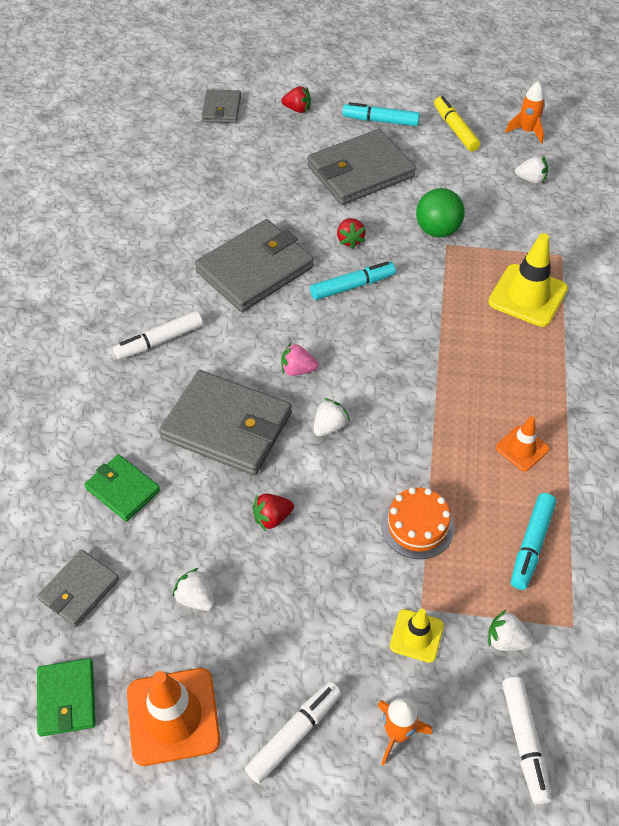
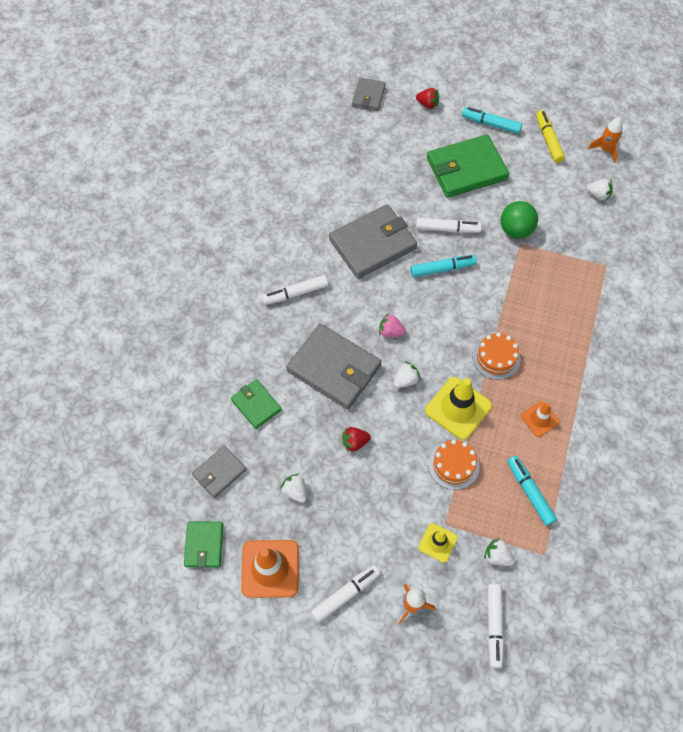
camera: 10 degrees right, 10 degrees up
grey wallet [307,129,416,205] -> green wallet [427,134,509,198]
red strawberry [337,218,366,249] -> white marker [416,218,482,233]
yellow traffic cone [488,233,568,327] -> yellow traffic cone moved to [425,377,492,440]
turquoise marker [511,493,556,590] -> turquoise marker turned 120 degrees clockwise [507,456,557,526]
none -> orange cake [472,333,520,380]

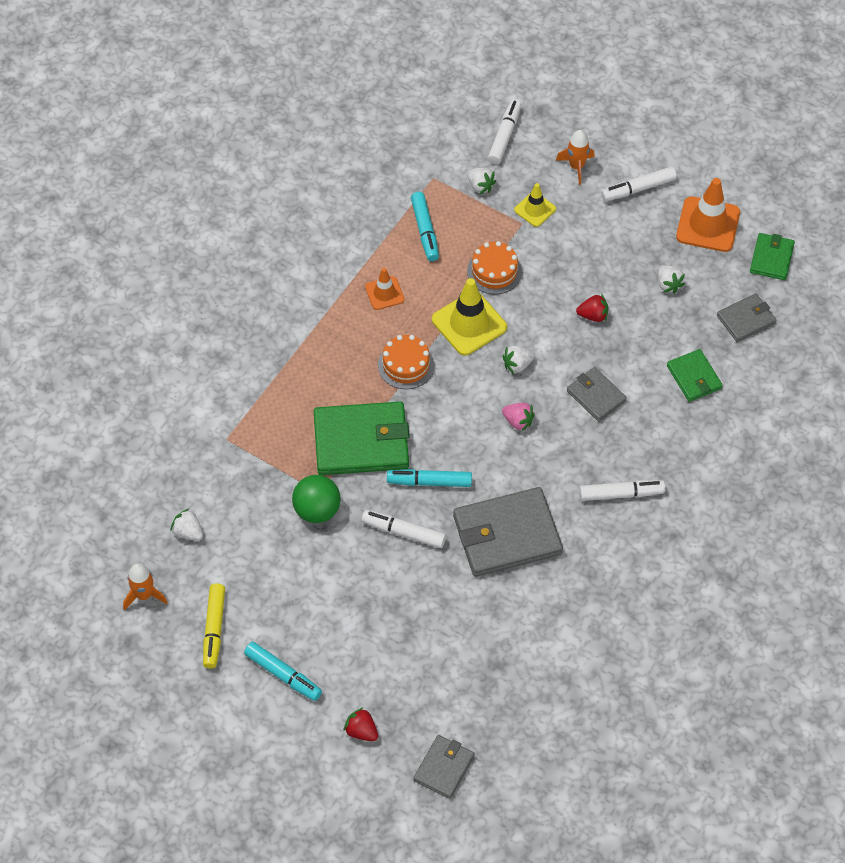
camera: 165 degrees left, 5 degrees down
grey wallet [286,324,381,409] -> grey wallet [567,367,627,422], size x0.54
green wallet [427,134,509,198] -> green wallet moved to [314,401,409,475]

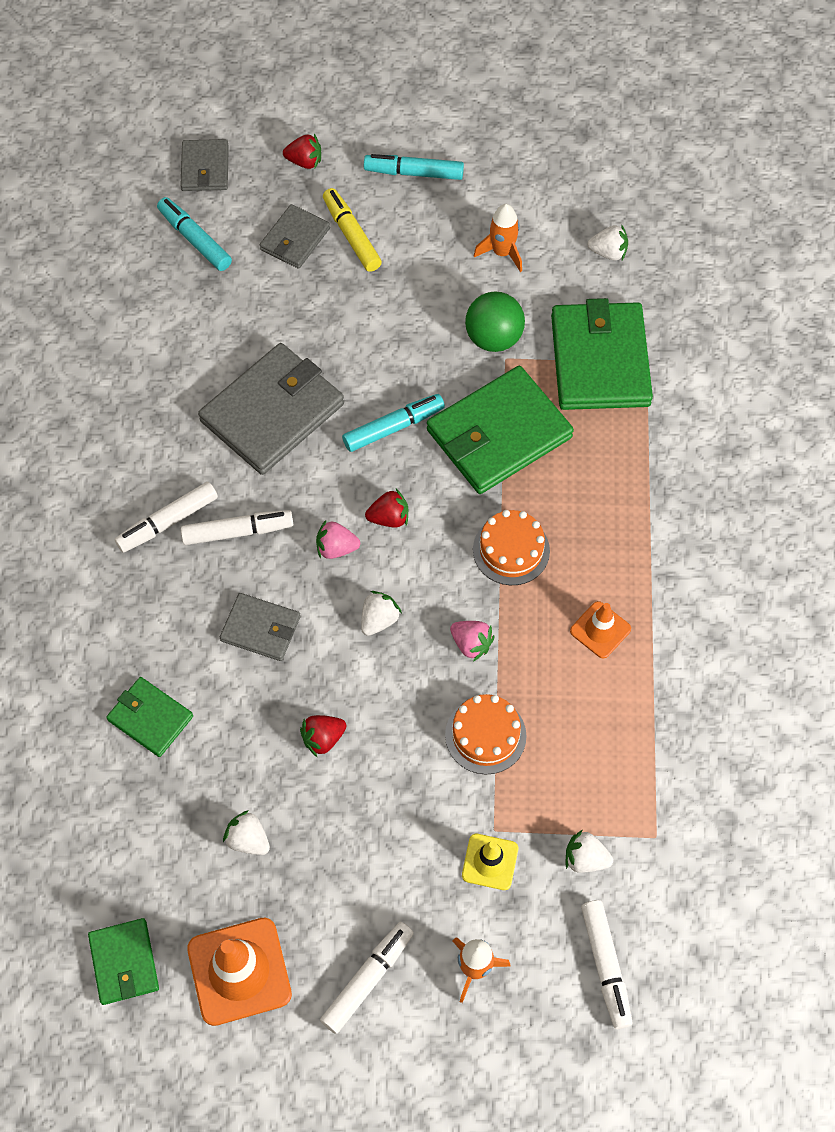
camera: 150 degrees right, 5 degrees up
orange rocket [123,563,168,610] -> orange rocket moved to [474,204,522,272]
yellow marker [203,584,225,669] -> yellow marker moved to [323,188,382,272]
white marker [362,510,446,548] -> white marker moved to [181,510,293,545]
turquoise marker [411,192,439,261] -> turquoise marker moved to [157,197,232,271]
yellow traffic cone [432,278,507,356] -> pink strawberry [450,621,494,662]
grey wallet [717,293,776,342] -> grey wallet moved to [260,204,330,269]
none -> red strawberry [365,489,408,527]
none -> green wallet [551,298,653,410]

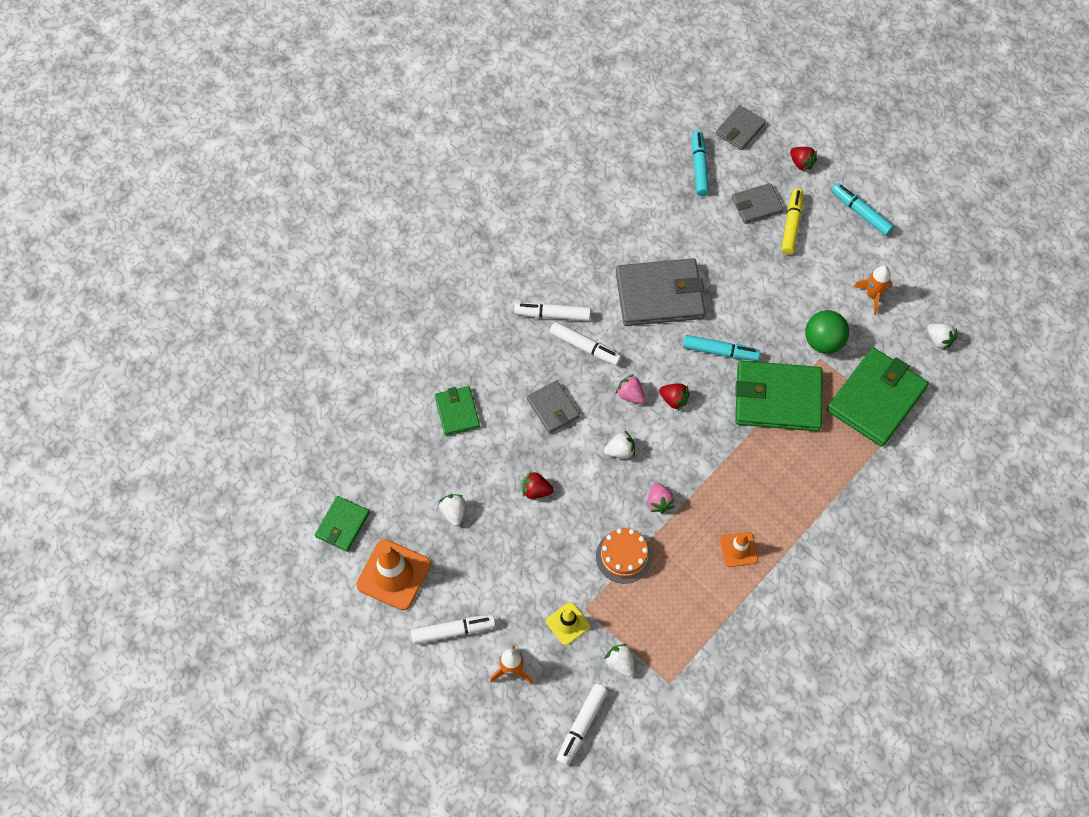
camera: 40 degrees right, 0 degrees up
orange cake [473,510,550,585] -> none

